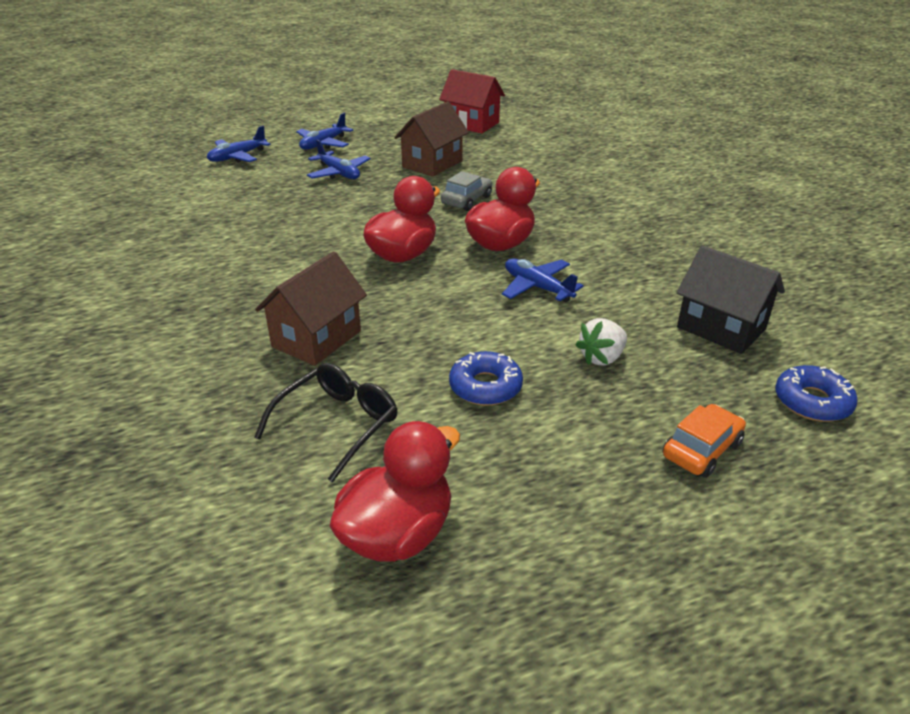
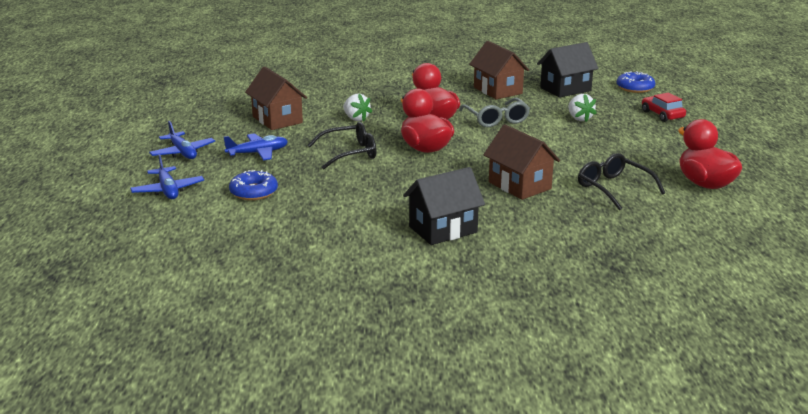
camera: 70 degrees left, 10 degrees down
red house [439,69,505,134] -> none
grey car [441,171,492,211] -> white strawberry [343,94,372,121]
blue donut [449,351,523,406] -> blue donut moved to [229,170,278,200]
blue plane [502,258,584,302] -> grey glasses [459,98,530,127]
orange car [662,404,746,478] -> red car [642,92,686,122]
none -> black glasses [308,122,376,169]
none -> black house [403,167,485,245]
none -> brown house [469,41,529,100]

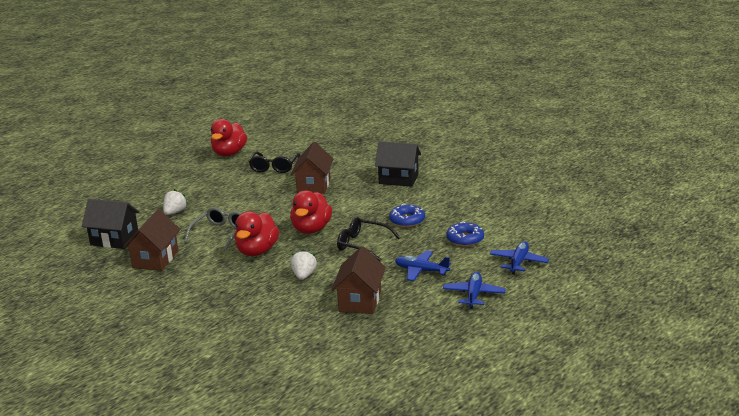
camera: 135 degrees left, 0 degrees up
blue donut [617,71,655,93] -> blue donut moved to [389,204,425,227]
red car [642,92,686,122] -> none

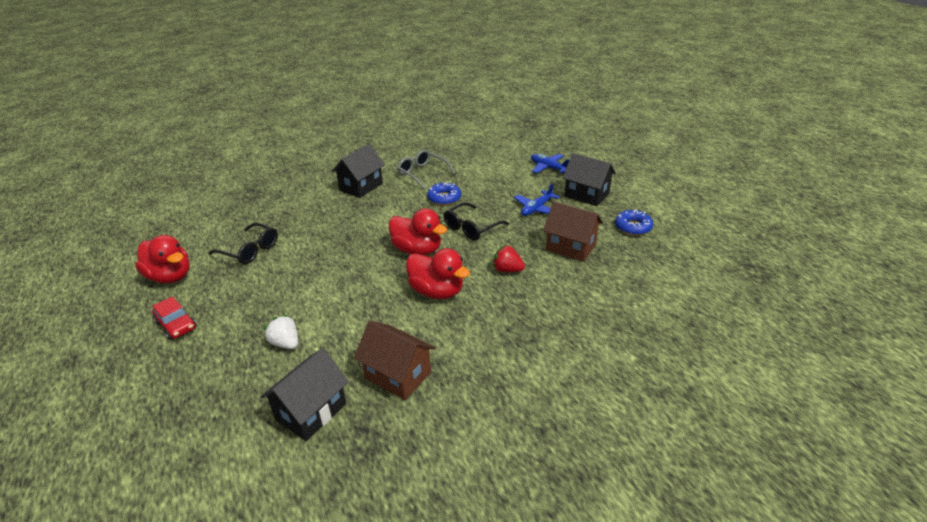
camera: 70 degrees left, 10 degrees up
grey glasses [184,207,241,251] -> grey glasses moved to [397,150,455,190]
white strawberry [290,249,317,280] -> red strawberry [493,245,525,272]
brown house [291,142,333,194] -> none
blue plane [443,272,506,309] -> black house [562,153,616,206]
blue donut [446,221,484,247] -> blue donut moved to [615,209,653,235]
none -> red car [152,296,197,340]

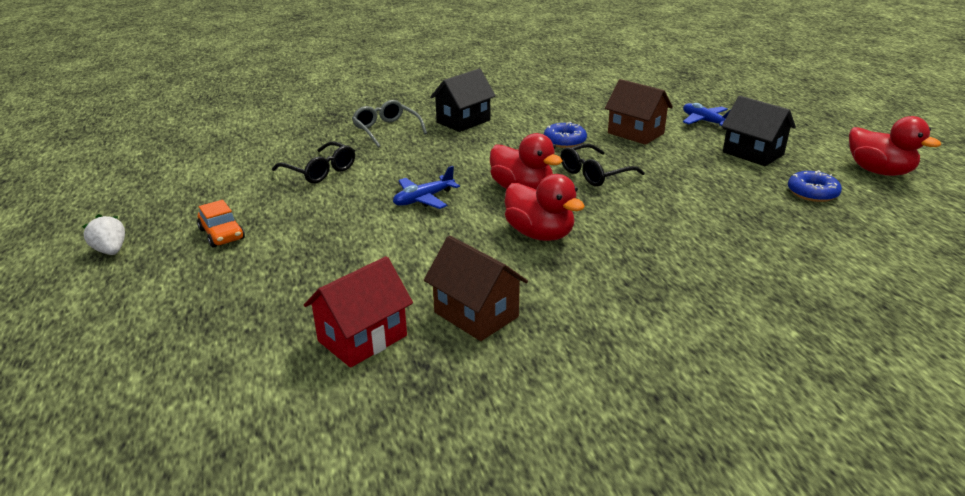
camera: 10 degrees right, 5 degrees down
red duck [135,235,190,283] -> red duck moved to [849,116,941,176]
red car [152,296,197,340] -> orange car [197,200,245,248]
black house [260,349,349,441] -> red house [304,256,413,368]
white strawberry [264,315,298,349] -> white strawberry moved to [82,214,125,255]
grey glasses [397,150,455,190] -> grey glasses moved to [352,100,427,147]
red strawberry [493,245,525,272] -> none
blue plane [514,183,560,216] -> blue plane moved to [393,166,460,209]
brown house [543,202,603,262] -> brown house moved to [605,79,673,145]

